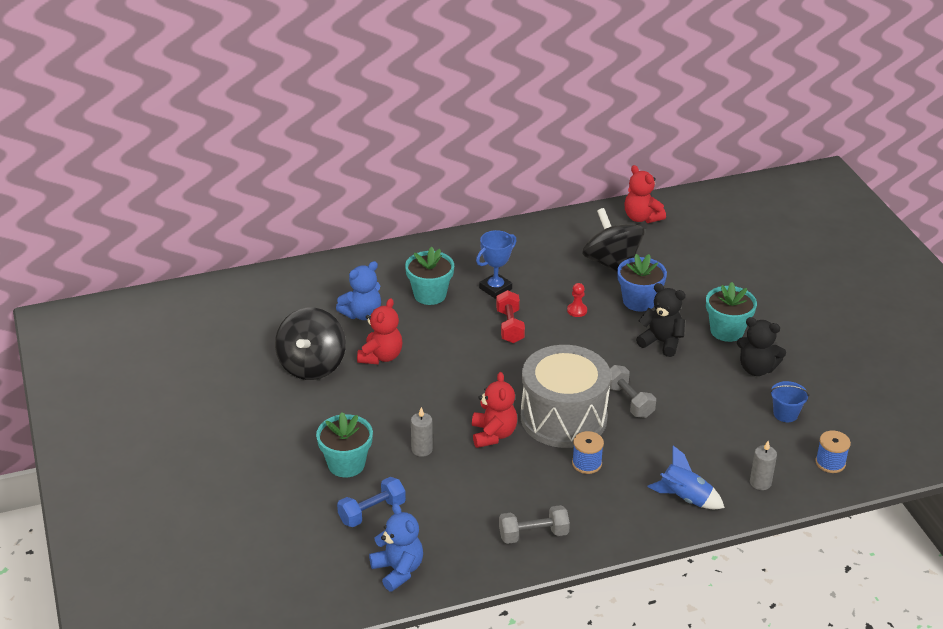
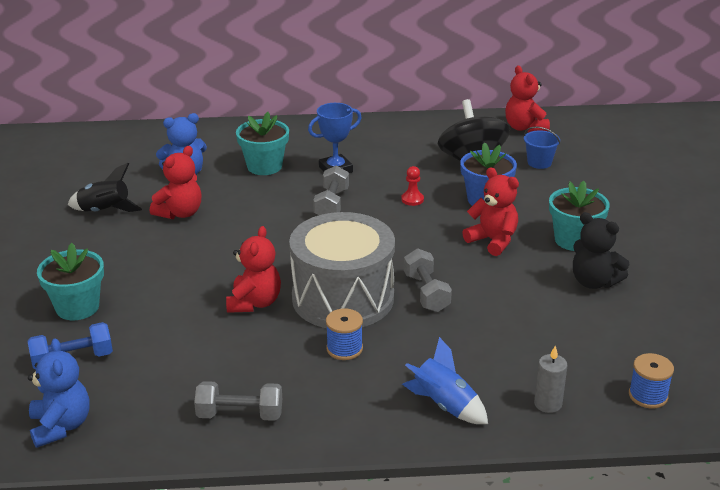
camera: 15 degrees right, 5 degrees down
black spinning top [275,307,346,380] -> black rocket [68,163,142,212]
grey candle [411,407,433,457] -> none
red dumbbell [496,290,525,343] -> grey dumbbell [313,165,349,215]
black teddy bear [636,283,686,357] -> red teddy bear [462,167,519,256]
blue bucket [770,381,809,422] -> blue bucket moved to [524,126,560,169]

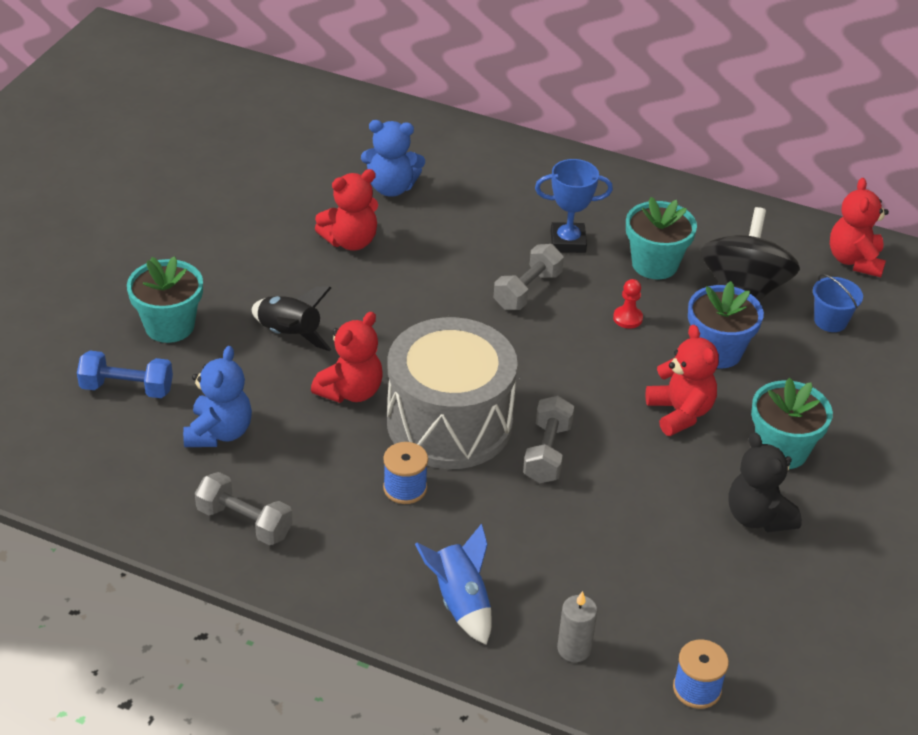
camera: 25 degrees right, 10 degrees up
blue teddy bear [28,338,90,448] -> blue teddy bear moved to [183,346,252,447]
black rocket [68,163,142,212] -> black rocket moved to [252,287,332,351]
turquoise flower pot [236,112,289,175] -> turquoise flower pot moved to [626,197,697,279]

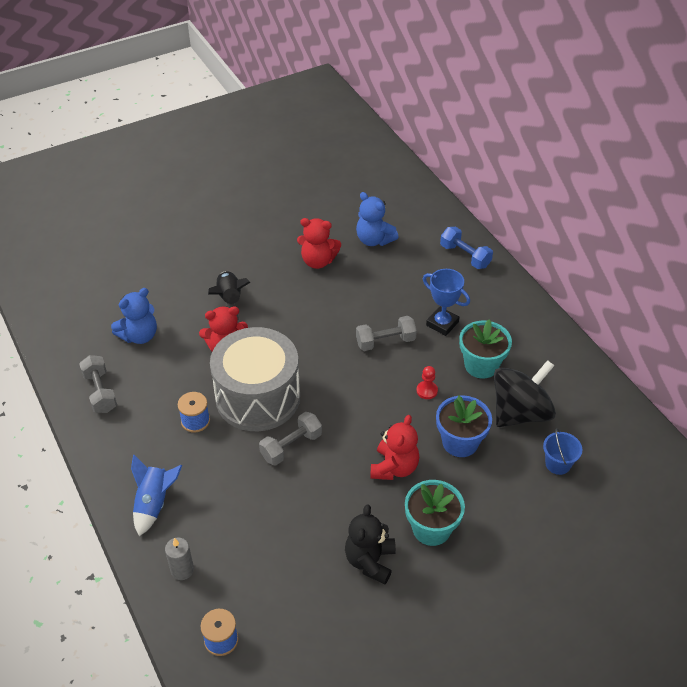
camera: 40 degrees right, 5 degrees up
blue dumbbell [77,351,173,398] -> blue dumbbell moved to [440,227,493,269]
turquoise flower pot [127,256,203,343] -> none
red teddy bear [830,178,889,277] -> none

